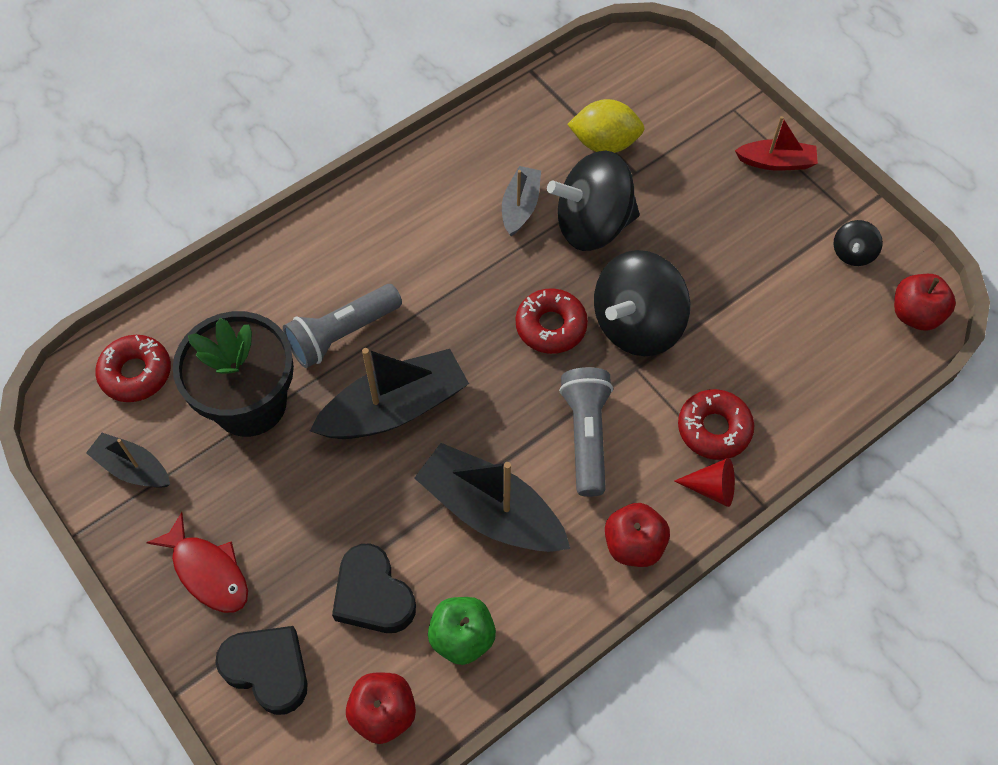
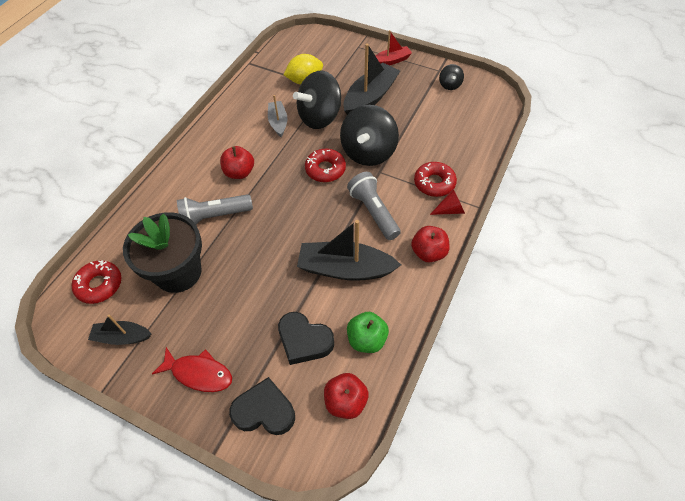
camera: 25 degrees left, 5 degrees down
grey flashlight [283,284,402,368] -> grey flashlight turned 45 degrees clockwise [177,194,253,224]
black boat [310,348,469,439] -> black boat moved to [343,43,400,115]
red apple [894,274,956,331] -> red apple moved to [220,146,254,179]

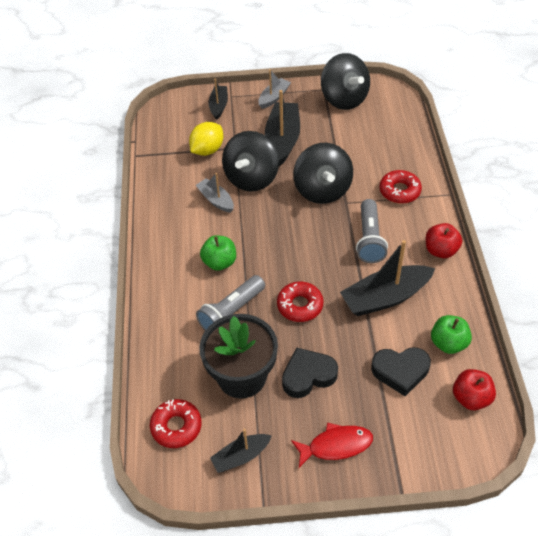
camera: 30 degrees left, 5 degrees down
red apple [220,146,254,179] -> green apple [200,235,236,271]
black heart [229,377,295,435] -> black heart moved to [282,347,338,398]
red donut [305,149,346,182] -> red donut moved to [277,281,323,322]
grey flashlight [347,172,401,240] -> grey flashlight turned 120 degrees counterclockwise [356,199,388,263]
red boat [375,30,412,66] -> grey boat [258,69,291,109]
red cone [430,189,465,215] -> none
black spinning top [439,64,464,90] -> black spinning top [321,53,370,110], size x2.16
none -> black boat [209,78,228,120]

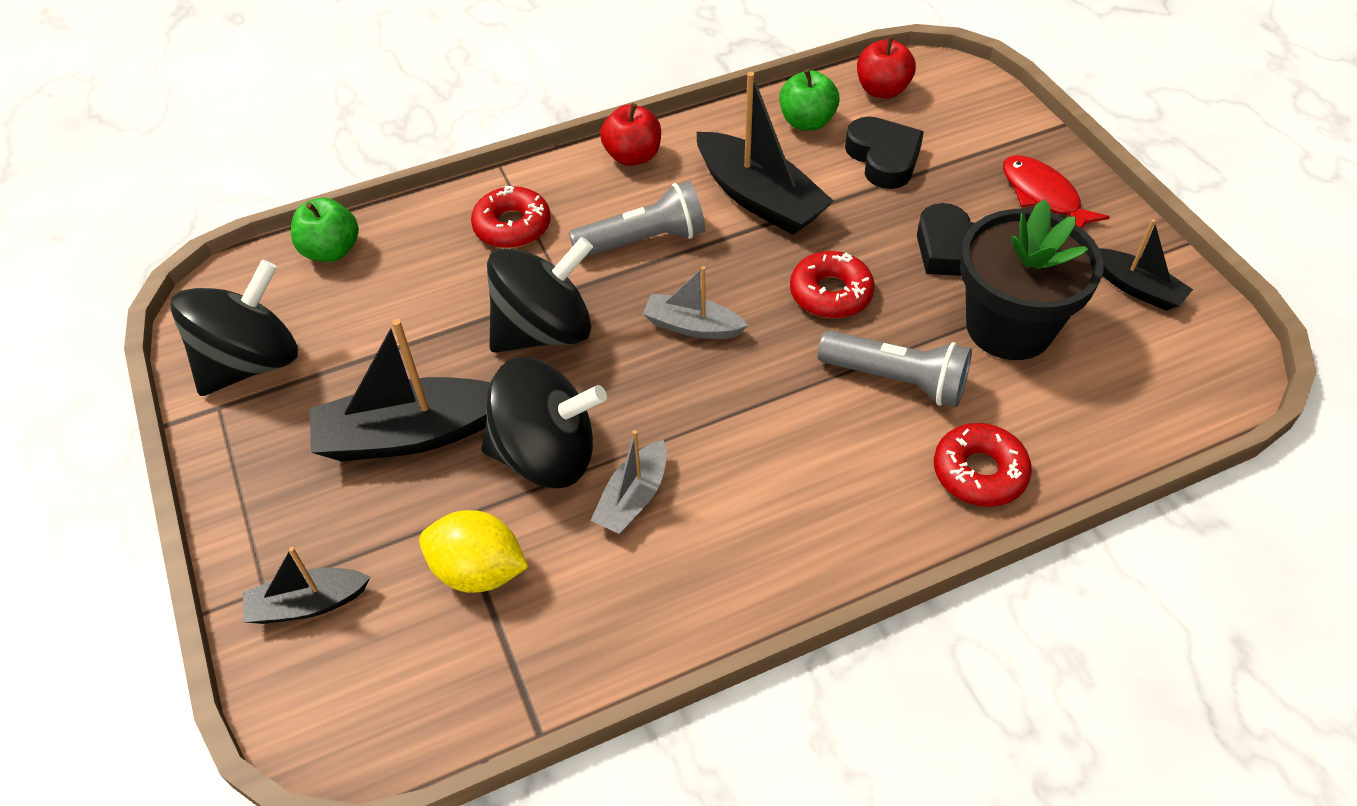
camera: 110 degrees left, 0 degrees up
red donut [150,399,202,448] -> red donut moved to [934,423,1032,507]
green apple [200,235,236,271] -> green apple moved to [291,198,359,262]
grey boat [258,69,291,109] -> grey boat moved to [643,266,748,339]

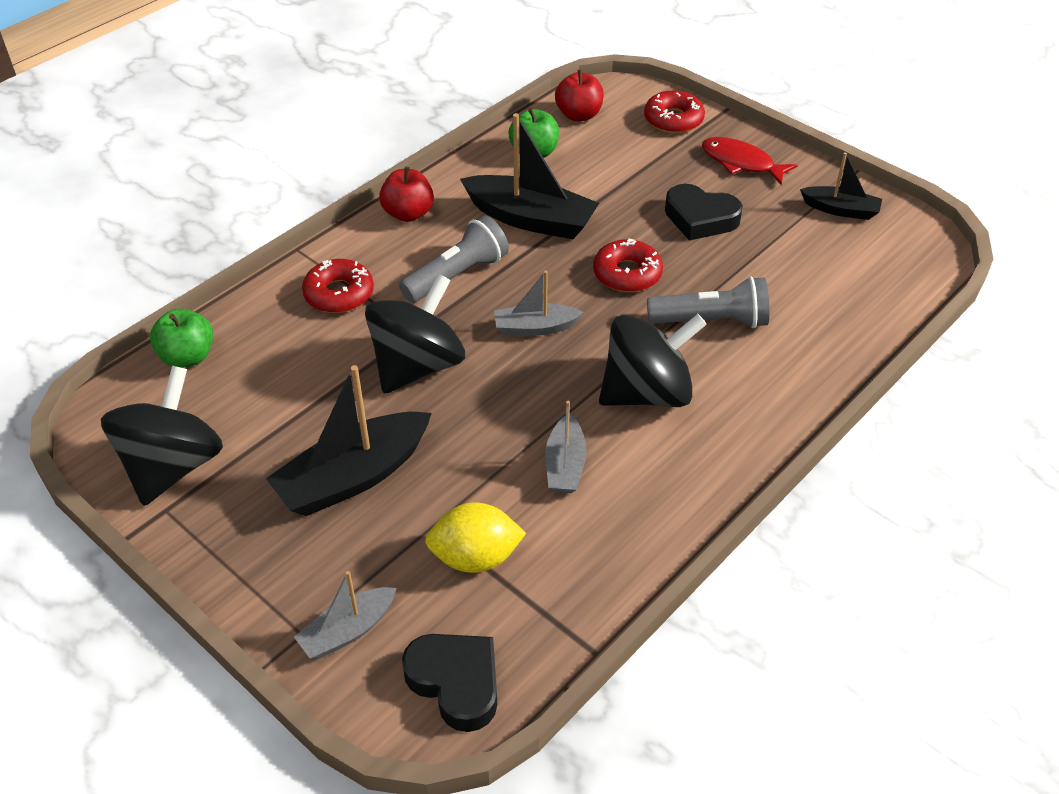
camera: 25 degrees left, 5 degrees down
black boat [243,547,370,624] -> grey boat [294,571,397,659]
black spinning top [481,357,607,488] -> black spinning top moved to [599,314,707,407]
black heart [845,117,924,189] -> black heart moved to [402,634,497,732]
red donut [934,423,1032,507] -> red donut moved to [644,90,705,133]
black flower pot [960,199,1104,360] -> none

